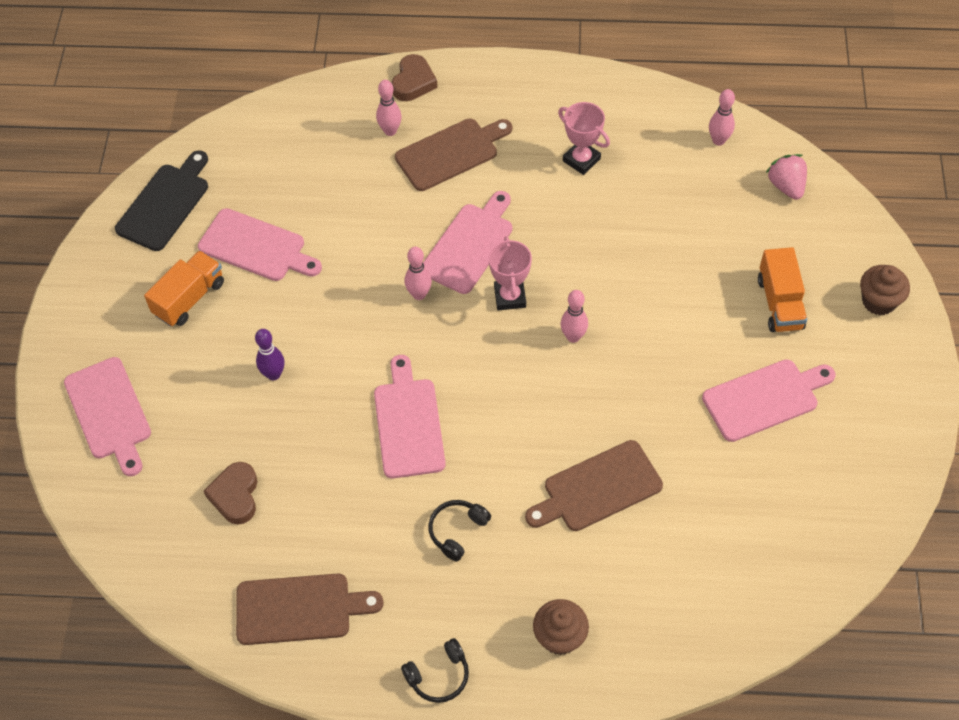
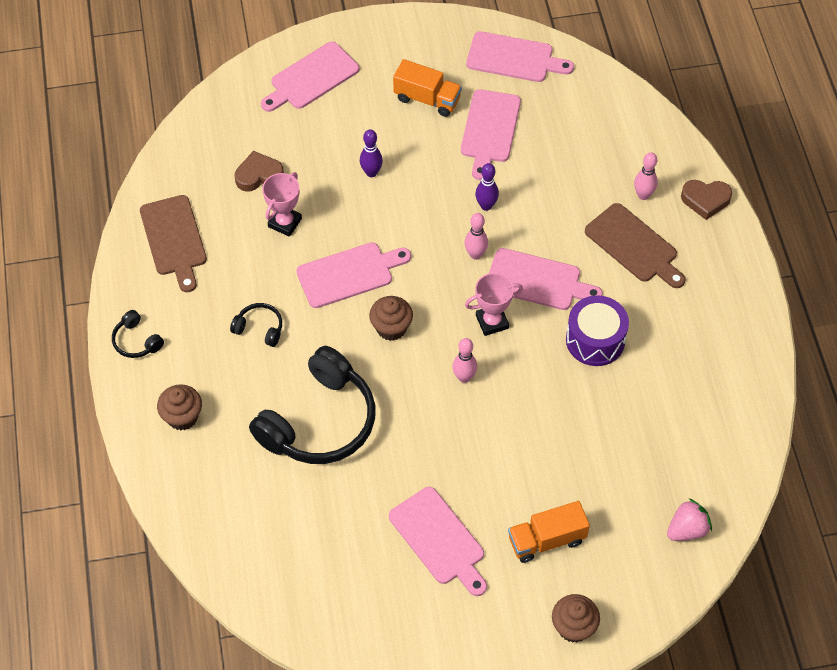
camera: 75 degrees right, 0 degrees up
black cutting board [115,150,208,251] -> pink cutting board [466,31,574,82]
brown cutting board [525,440,663,531] -> black headphones [249,346,376,464]
pink trophy [558,102,610,175] -> pink trophy moved to [262,172,302,237]
pink bowling pin [709,89,735,146] -> none
none -> brown cupcake [369,296,413,341]
none -> purple bowling pin [475,163,499,211]
none -> purple drum [566,295,629,366]

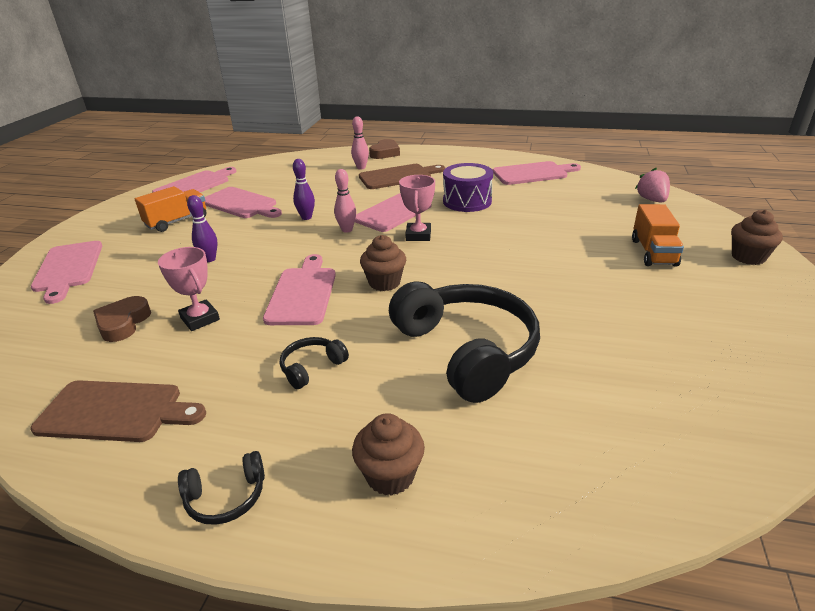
camera: 65 degrees left, 25 degrees down
pink cutting board [389,487,487,596] -> pink cutting board moved to [493,161,581,185]
pink bowling pin [452,338,477,383] -> none

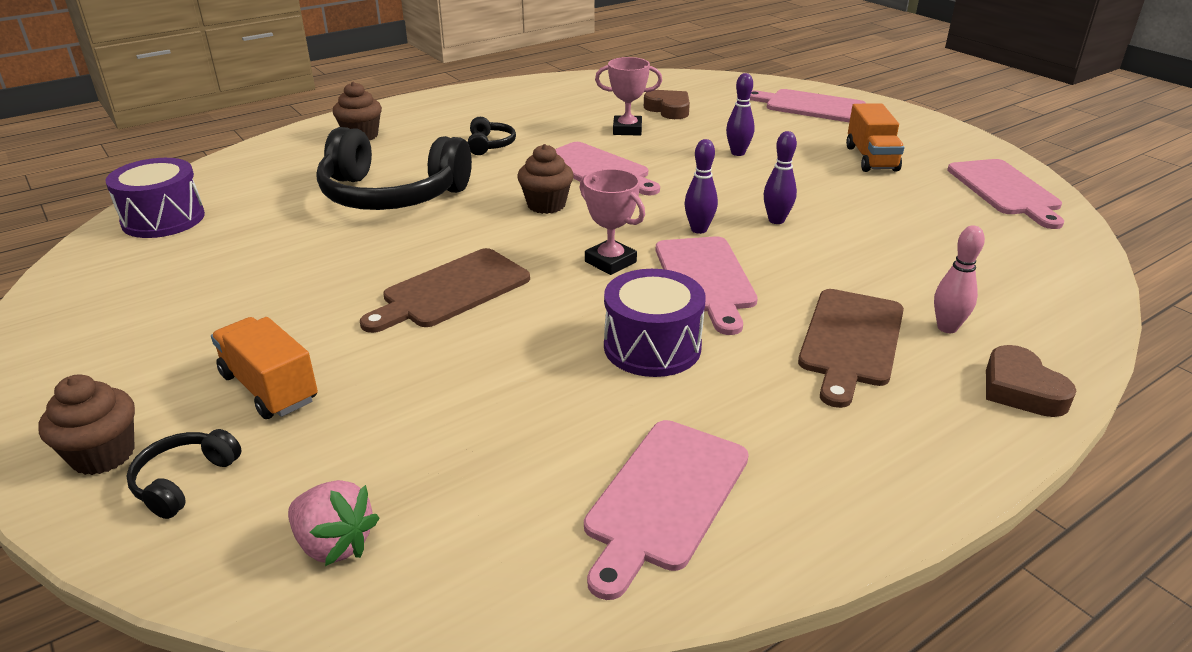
camera: 130 degrees right, 0 degrees up
brown cutting board [30,380,206,442] -> brown cutting board moved to [360,248,530,333]
black headphones [178,451,265,525] -> black headphones moved to [126,429,241,519]
pink cutting board [205,187,282,218] -> none
pink bowling pin [334,169,356,233] -> purple bowling pin [685,139,718,234]
none -> purple drum [105,158,205,238]

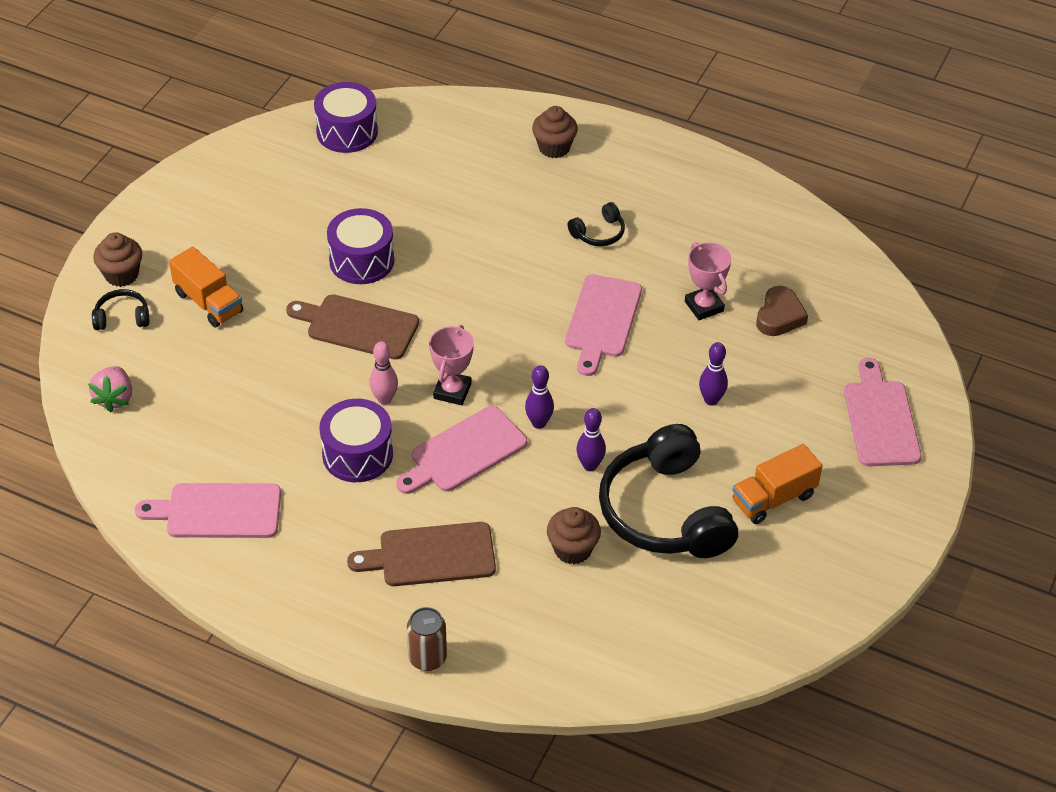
camera: 60 degrees right, 15 degrees up
orange truck [211,317,318,419] -> orange truck turned 120 degrees clockwise [169,246,243,328]
black headphones [317,127,472,210] -> black headphones moved to [599,424,738,558]
brown cupcake [517,144,574,214] -> brown cupcake moved to [547,507,601,564]
pink bowling pin [934,225,985,333] -> pink bowling pin moved to [369,341,398,405]
pink cutting board [947,159,1064,229] -> none
brown heart [986,345,1076,417] -> brown can [407,607,447,671]
none -> purple drum [327,208,394,284]

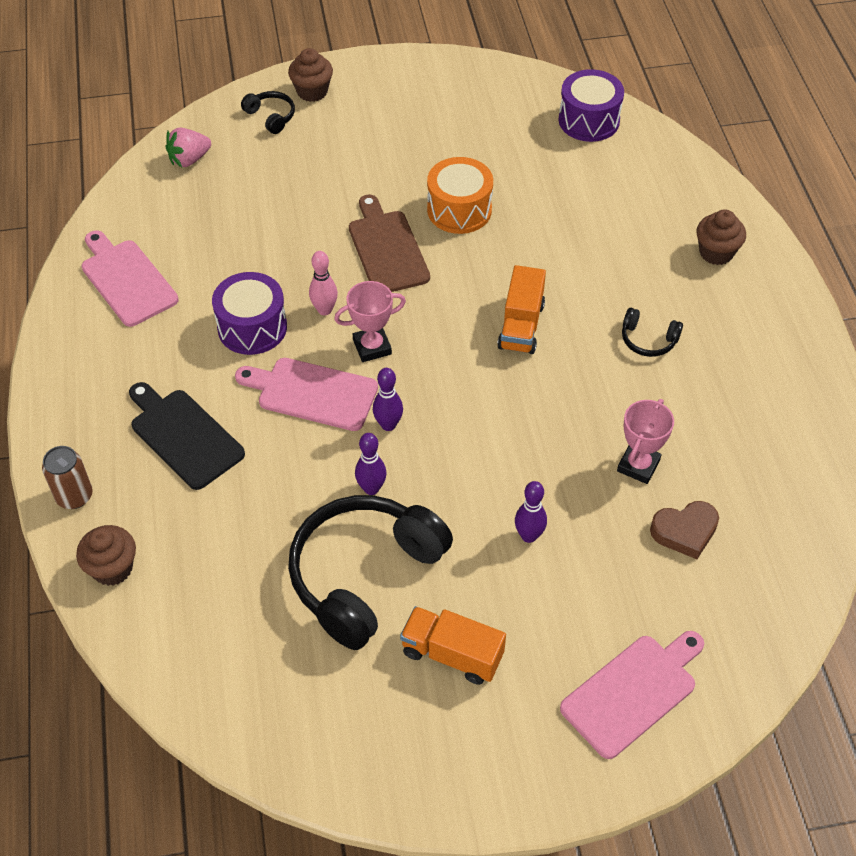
camera: 55 degrees right, 5 degrees up
orange truck [169,246,243,328] -> orange truck moved to [497,265,546,354]
purple drum [327,208,394,284] -> orange drum [427,157,493,234]
brown cutting board [347,522,496,586] -> black cutting board [129,382,245,490]
brown cupcake [547,507,601,564] -> brown cupcake moved to [76,525,136,586]
pink cutting board [565,274,642,376] -> none

